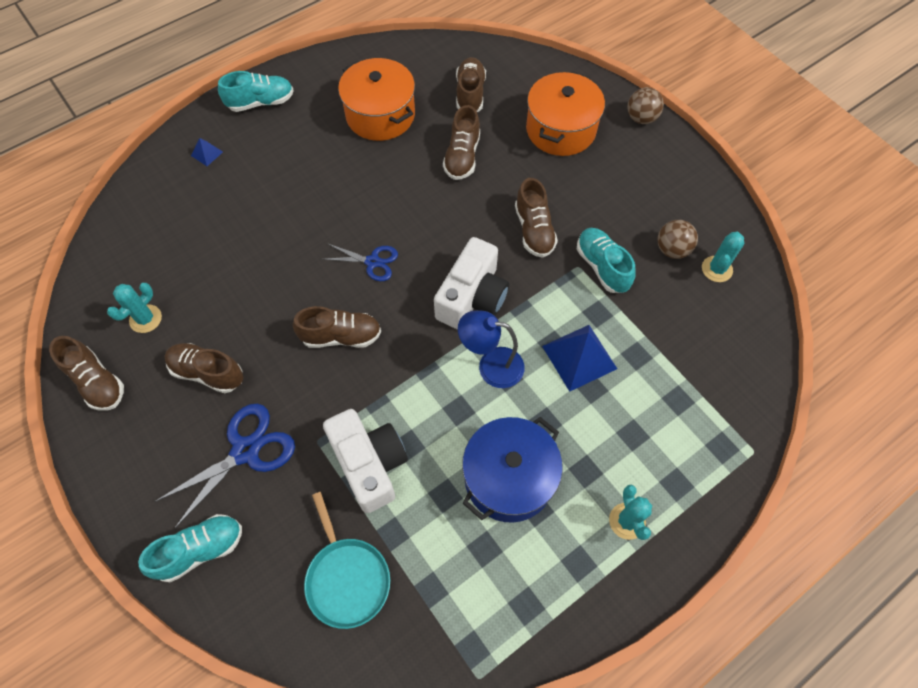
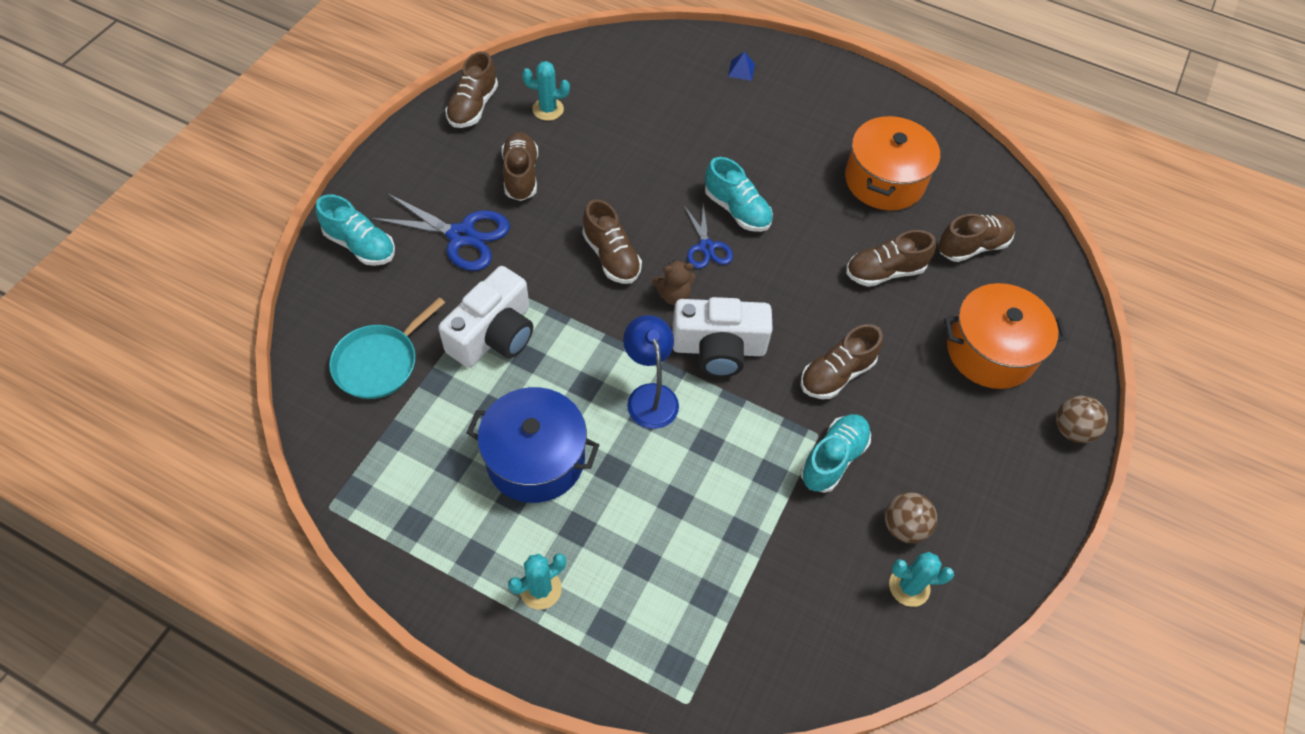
camera: 60 degrees right, 5 degrees down
turquoise shoe [218,71,294,112] -> turquoise shoe moved to [705,157,773,232]
blue pyramid [542,325,617,392] -> none
none -> brown teddy bear [652,260,696,305]

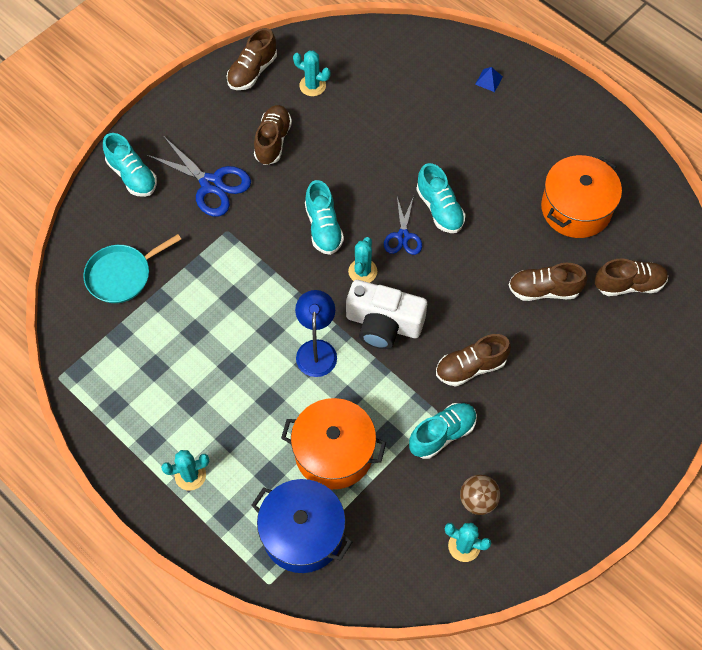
camera: 20 degrees right, 5 degrees up
white camera [438,266,533,368] -> none
blue pot [467,387,599,503] -> blue pot moved to [251,479,352,573]
brown shoe [582,199,642,284] -> turquoise shoe [305,180,344,255]
brown teddy bear [652,260,696,305] -> turquoise cactus [348,237,377,283]
orange pot [944,283,1067,389] -> orange pot moved to [281,398,386,489]
brown ball [1056,396,1108,443] -> none

